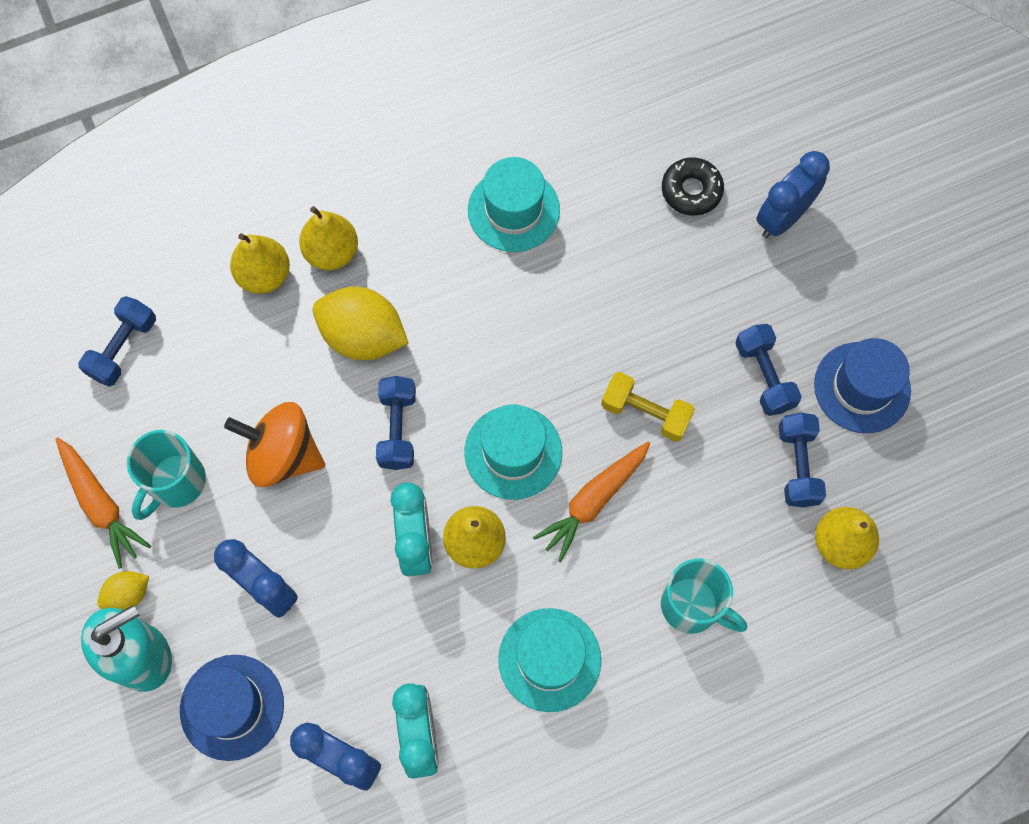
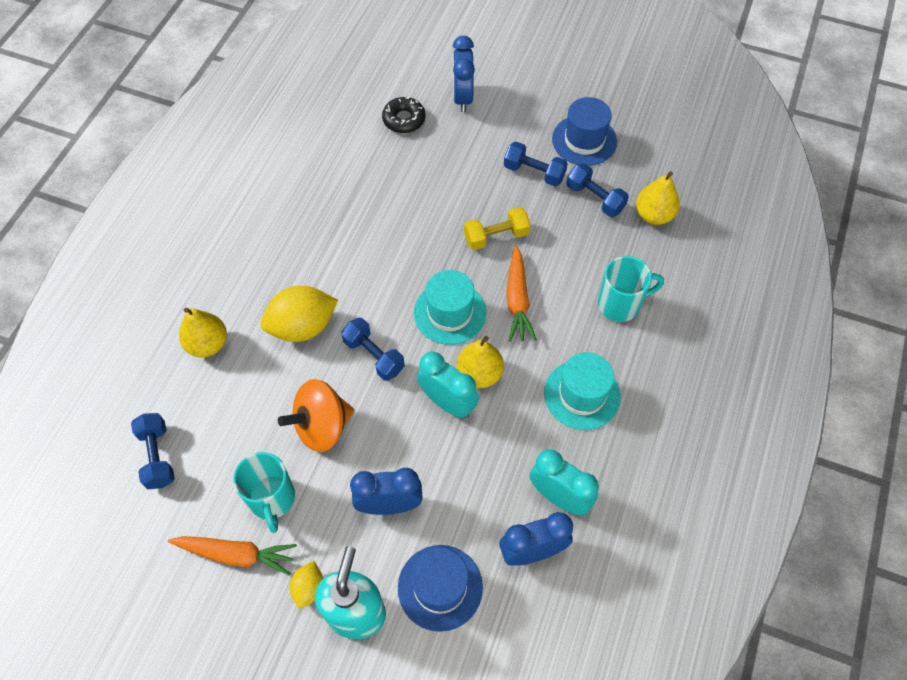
camera: 45 degrees left, 10 degrees down
yellow pear [299,206,358,270] -> none
turquoise hat [468,157,560,252] -> none

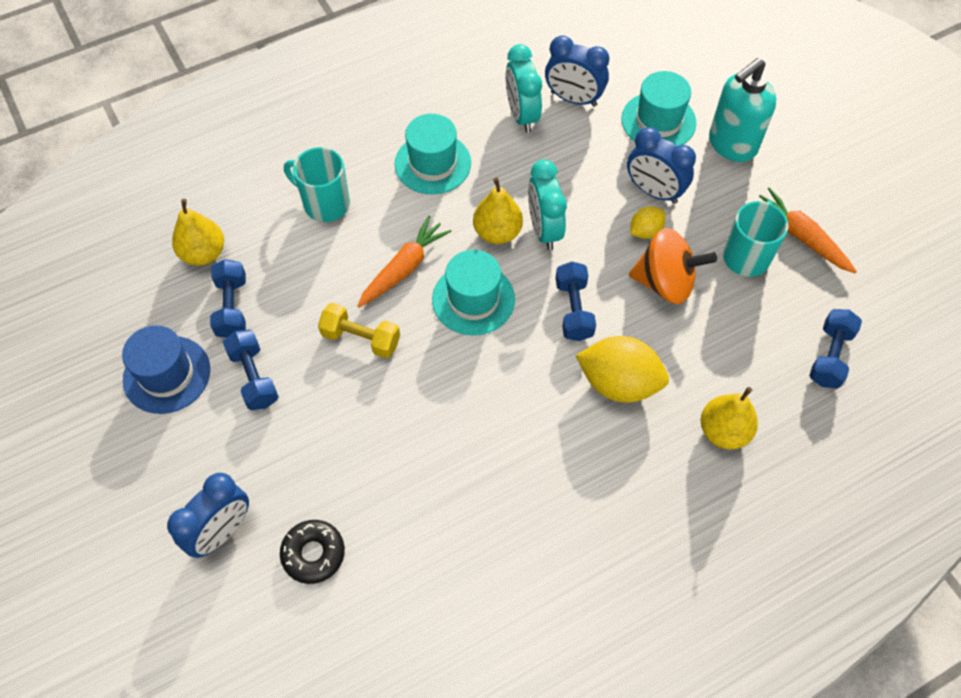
camera: 140 degrees left, 0 degrees up
yellow lemon [290,561,323,608] -> yellow lemon moved to [630,206,665,239]
blue hat [398,545,483,632] -> turquoise hat [621,71,697,146]

